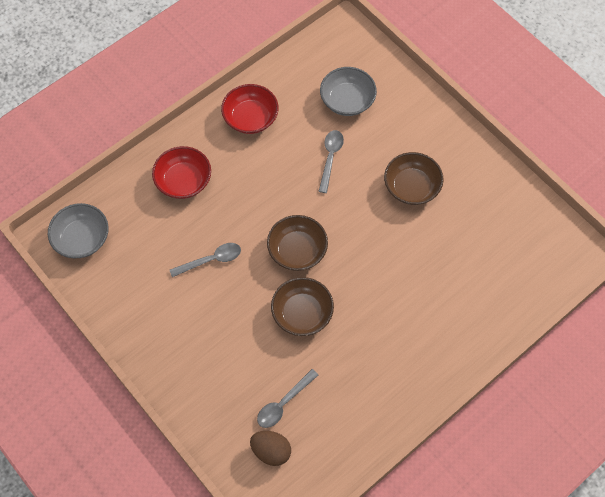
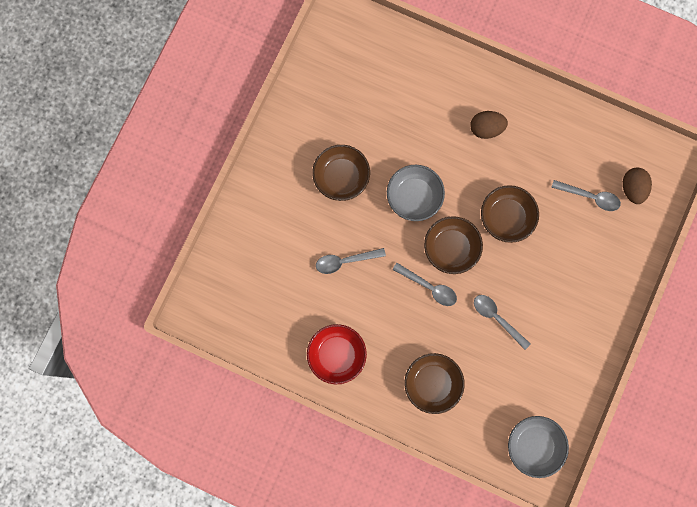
camera: 115 degrees left, 15 degrees up
red bowl [152,146,211,199] -> brown bowl [404,353,465,414]
grey bowl [320,67,377,116] -> grey bowl moved to [387,165,445,221]
none -> grey spoon [392,263,457,306]
none -> brown egg [470,111,508,139]

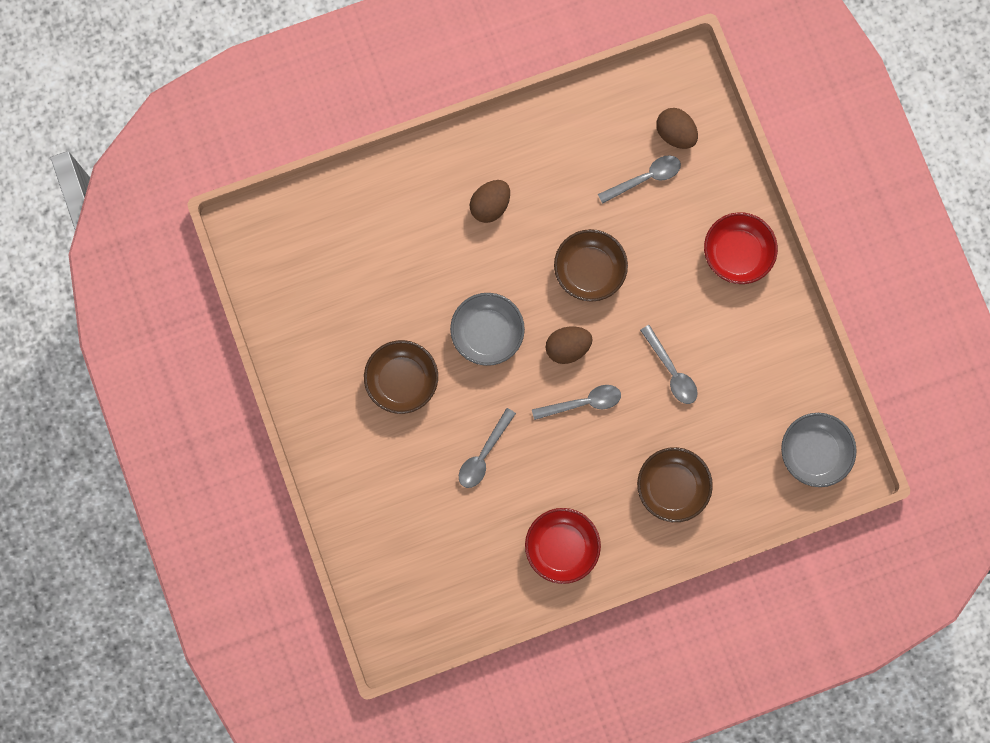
camera: 45 degrees left, 0 degrees up
brown bowl [424,216,483,274] -> brown egg [546,327,593,364]
grey spoon [474,295,531,350] -> grey spoon turned 120 degrees counterclockwise [640,325,697,404]
none -> red bowl [704,212,778,284]

